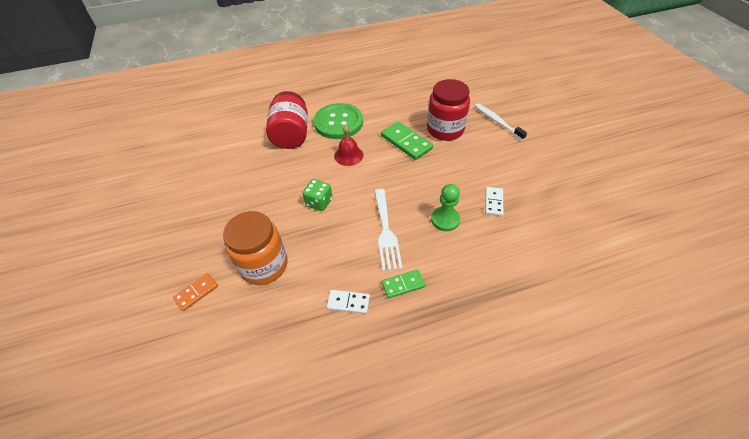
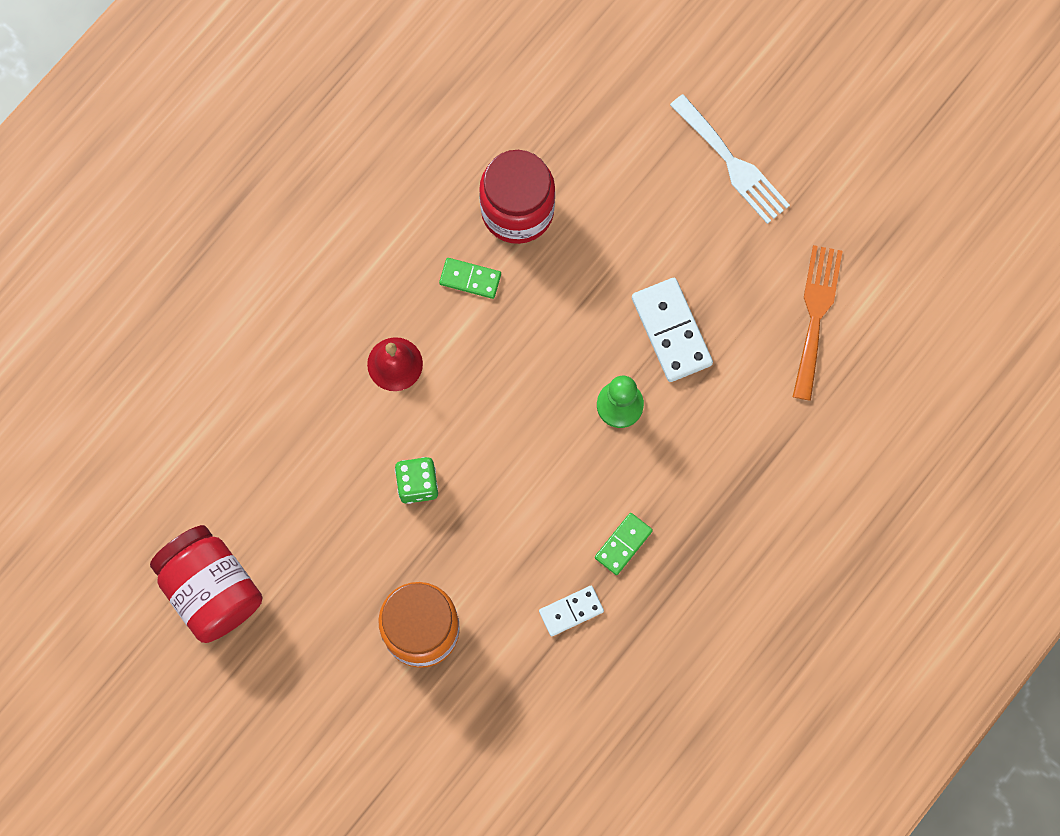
camera: 35 degrees left, 25 degrees up
orange domino [173,273,218,311] -> none
red jar [266,91,308,149] -> red jar moved to [150,525,263,643]
green button [314,103,363,139] -> none
white fork [374,189,403,271] -> white fork moved to [670,94,790,224]
green domino [381,121,433,160] -> green domino [439,258,501,299], size x0.59
white toothbrush [475,103,527,140] -> none
white domino [485,187,503,216] -> white domino [632,278,713,382], size x1.69
none -> orange fork [793,245,842,401]

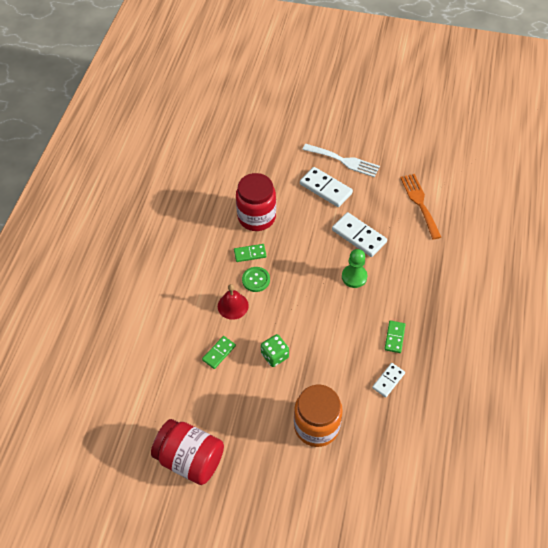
camera: 25 degrees left, 20 degrees down
none -> green domino [202,336,236,369]
none -> green button [242,267,270,292]
none -> white domino [300,167,353,207]

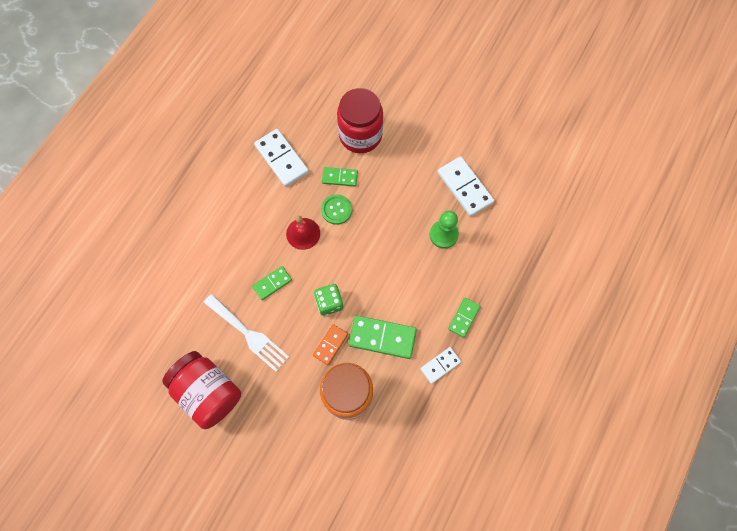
camera: 15 degrees right, 15 degrees up
white domino [300,167,353,207] -> white domino moved to [254,129,309,187]
white fork [302,144,380,177] -> white fork moved to [204,294,289,372]
orange fork [400,174,441,239] -> none
none -> orange domino [313,324,348,365]
none -> green domino [349,316,417,359]

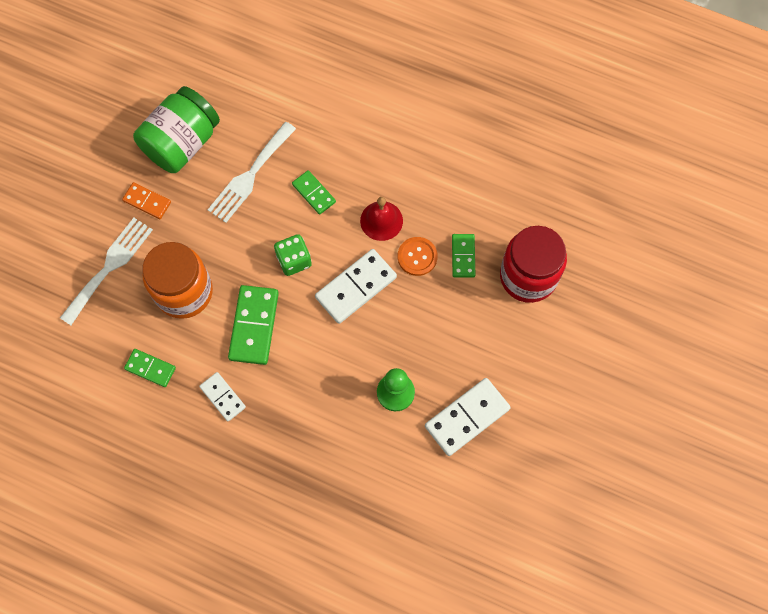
camera: 85 degrees right, 0 degrees up
red jar [162,351,241,429] -> green jar [133,86,220,173]
white domino [254,129,309,187] -> white domino moved to [315,249,397,324]
orange domino [313,324,348,365] -> orange domino moved to [122,182,171,219]
green button [321,194,352,225] -> orange button [398,237,438,276]
green domino [448,298,481,338] -> green domino moved to [124,349,176,387]
none -> white fork [60,218,153,325]

